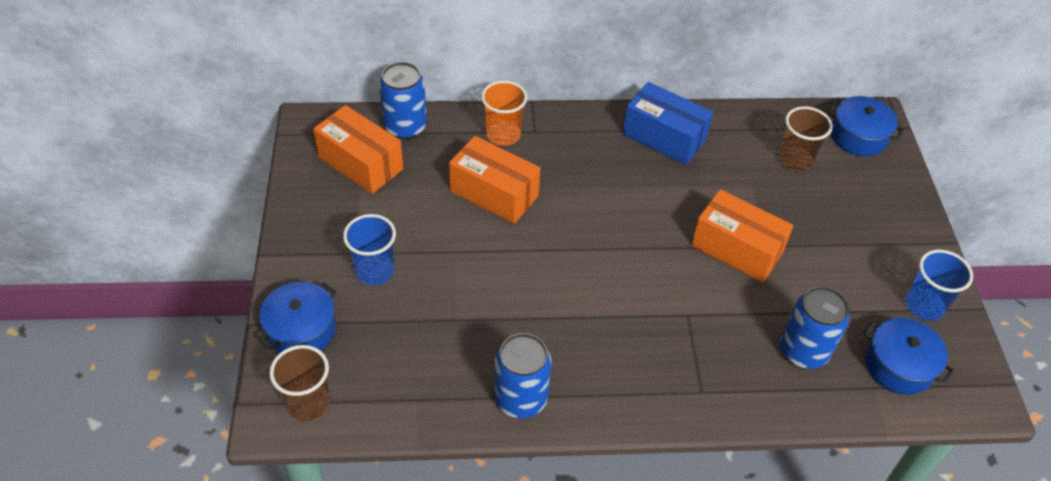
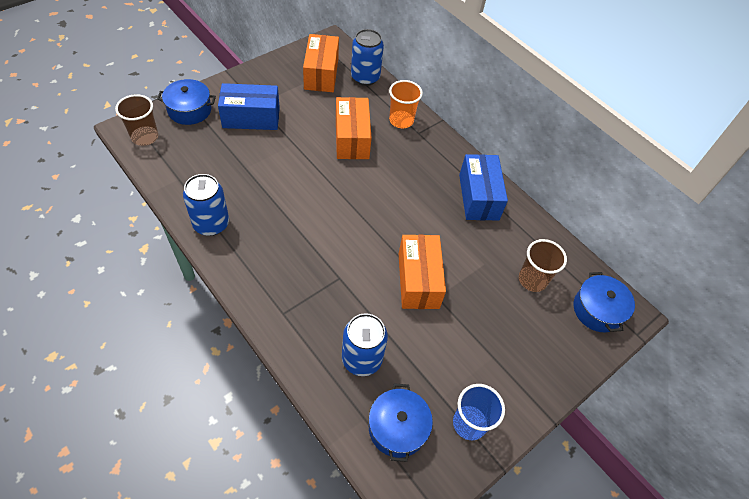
camera: 50 degrees right, 5 degrees up
blue cup [343,214,396,285] -> blue box [218,83,280,130]

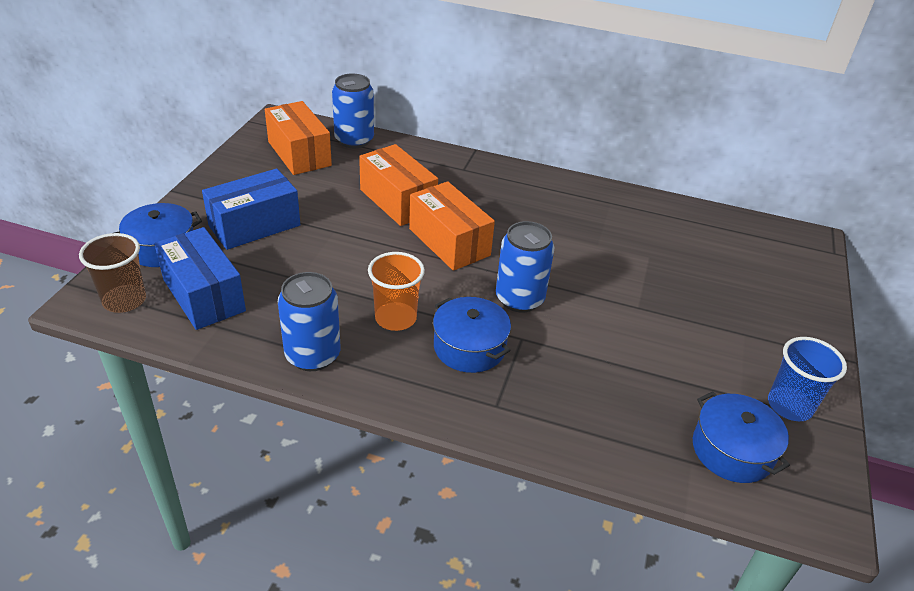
camera: 30 degrees left, 15 degrees down
blue can [342,313,388,376] -> blue can moved to [496,221,555,313]
orange cup [389,80,423,128] -> orange cup moved to [368,252,425,331]
orange box [399,235,446,309] -> orange box moved to [409,181,495,271]
blue box [459,154,508,220] -> blue box moved to [154,227,246,330]
brown cup [519,239,567,292] -> none
blue pot [574,272,635,332] -> blue pot moved to [433,297,511,373]

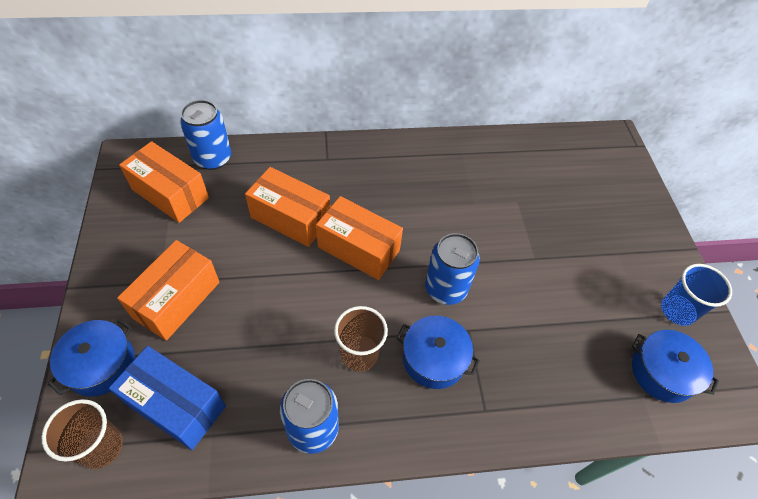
camera: 25 degrees left, 15 degrees up
blue box [202,169,300,250] -> orange box [117,240,220,341]
orange cup [368,252,425,331] -> brown cup [334,306,388,372]

